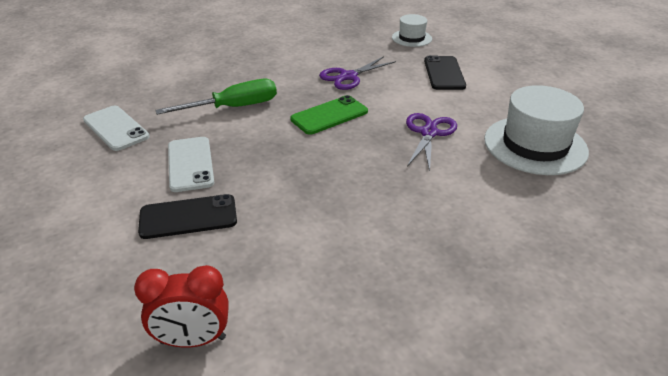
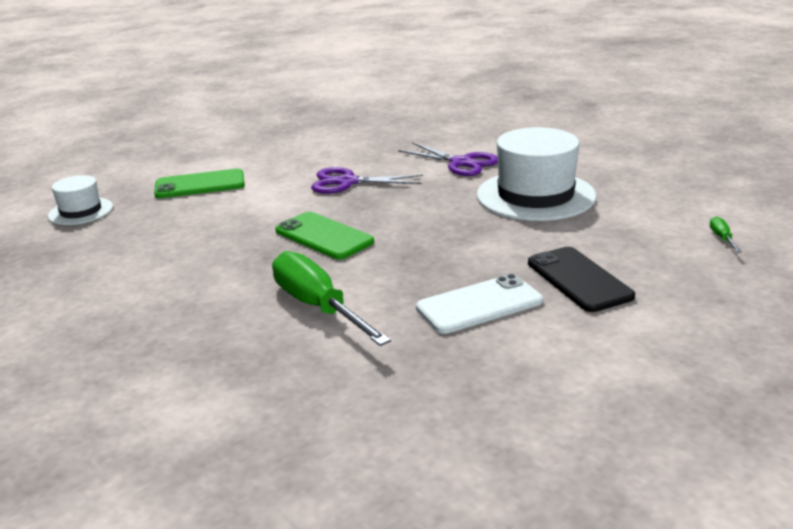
camera: 100 degrees left, 10 degrees down
white phone [83,106,149,151] -> none
red clock [134,265,229,348] -> green screwdriver [710,216,742,253]
purple scissors [319,56,396,90] -> purple scissors moved to [398,142,498,176]
black phone [424,55,466,90] -> green phone [154,169,245,198]
white hat [484,85,589,175] -> white hat moved to [477,127,596,221]

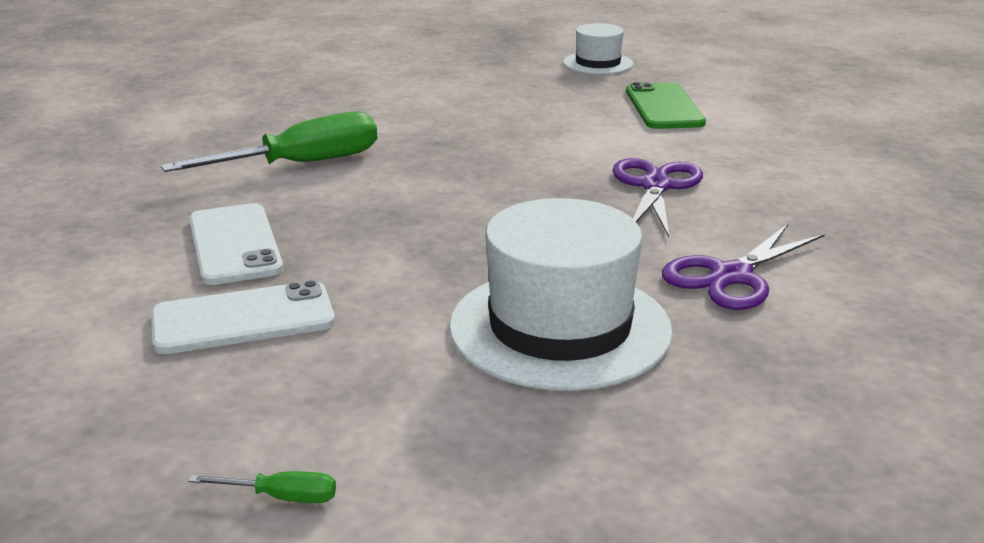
camera: 95 degrees right, 0 degrees up
green phone [275,212,374,259] -> none
black phone [528,247,635,312] -> white phone [151,280,335,354]

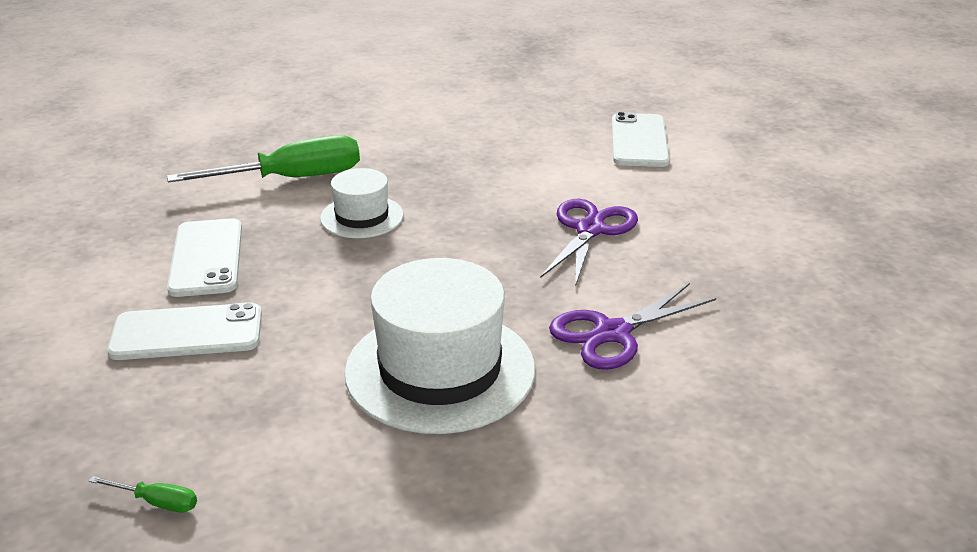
camera: 10 degrees right, 5 degrees up
white hat [563,23,633,74] -> white hat moved to [320,168,404,238]
green phone [626,82,706,129] -> white phone [612,112,670,167]

